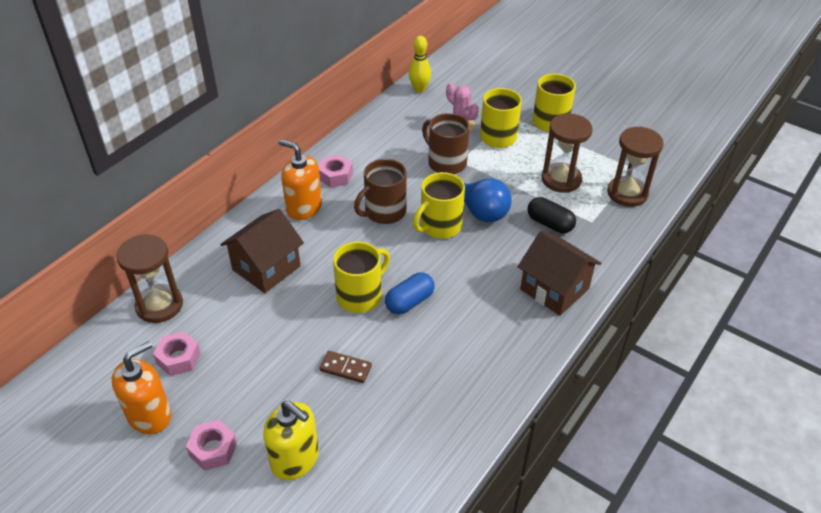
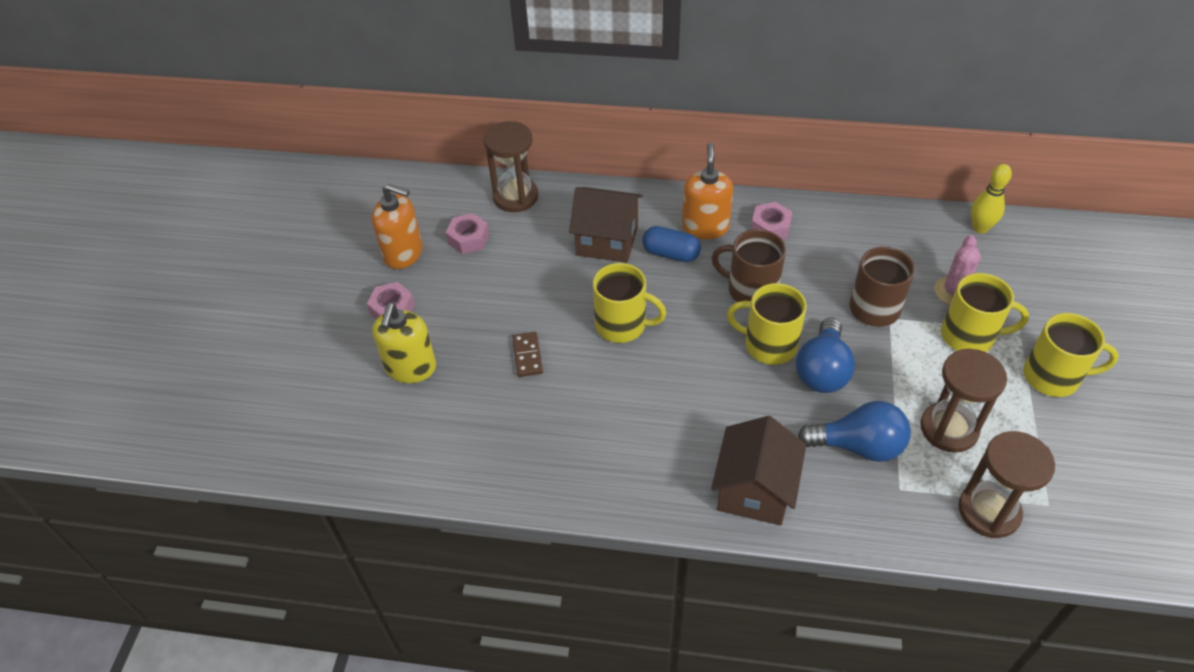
camera: 65 degrees right, 5 degrees up
blue capsule [385,272,435,314] -> blue capsule moved to [642,226,701,262]
black capsule [527,197,576,233] -> blue light bulb [798,401,911,462]

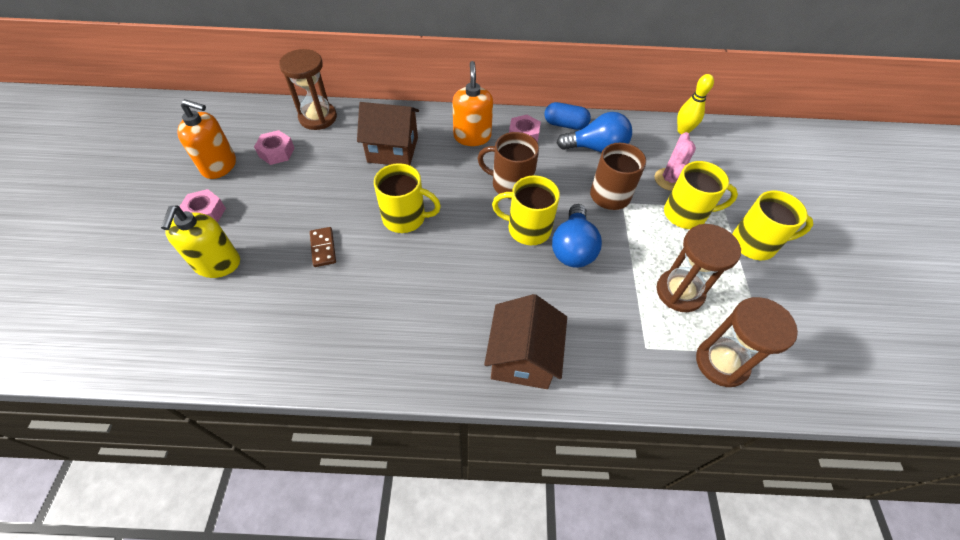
camera: 10 degrees left, 5 degrees up
blue capsule [642,226,701,262] -> blue capsule moved to [544,102,591,130]
blue light bulb [798,401,911,462] -> blue light bulb moved to [557,112,632,153]

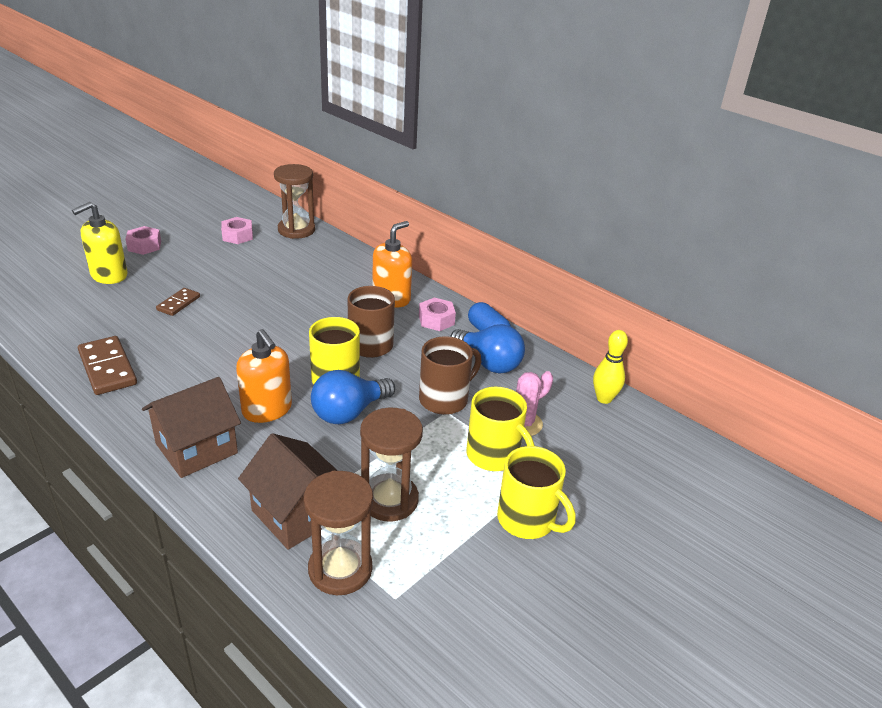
camera: 40 degrees right, 20 degrees down
orange soap dispenser [177,99,236,179] -> orange soap dispenser moved to [236,329,292,423]
brown house [357,102,419,165] -> brown house moved to [238,433,338,550]
yellow mug [374,163,441,233] -> none
none -> brown domino [78,336,137,395]

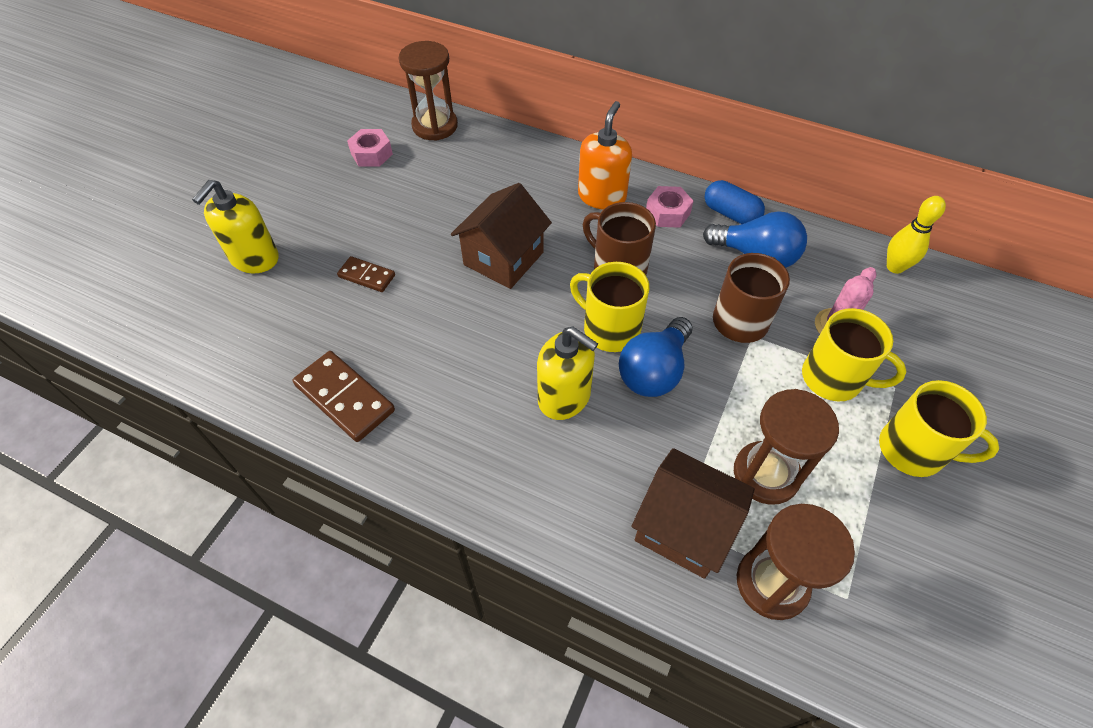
camera: 15 degrees left, 20 degrees up
pink nut [125,226,161,255] -> none
brown house [142,377,241,478] -> brown house moved to [451,183,552,289]
brown domino [156,288,200,316] -> brown domino turned 75 degrees counterclockwise [337,256,395,292]
orange soap dispenser [236,329,292,423] -> yellow soap dispenser [537,326,598,420]

